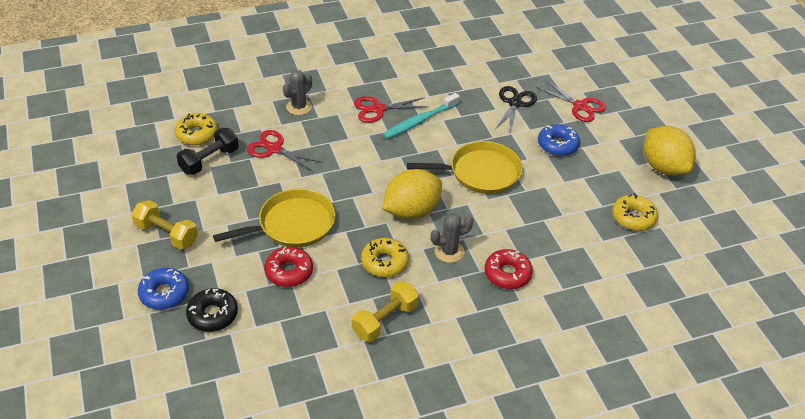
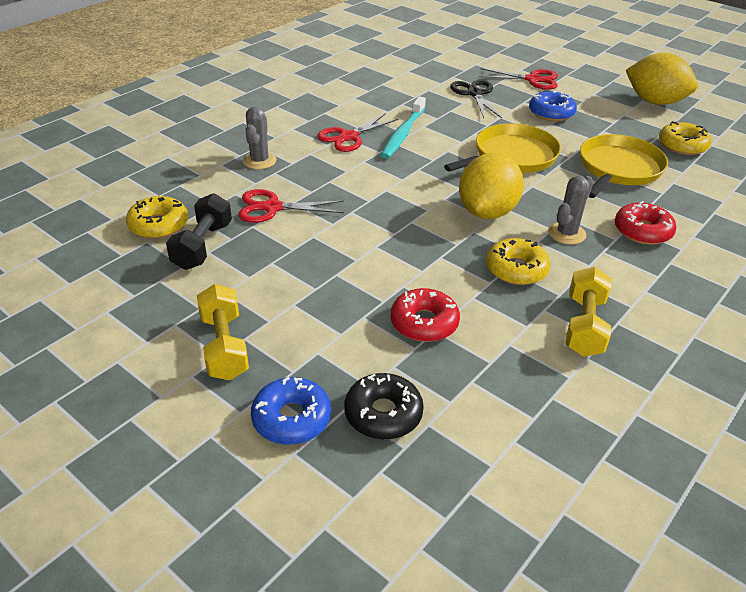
camera: 30 degrees left, 5 degrees down
yellow dumbbell [131,200,198,250] -> yellow dumbbell turned 75 degrees clockwise [197,284,249,380]
yellow pan [213,189,335,247] -> yellow pan moved to [580,134,668,198]

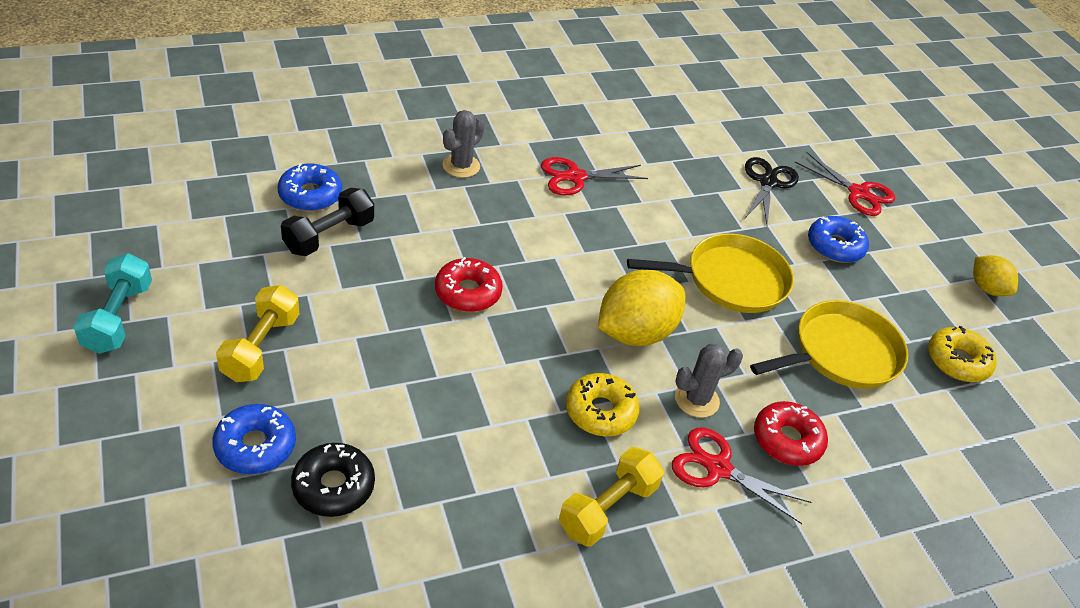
camera: 25 degrees right, 5 degrees up
yellow donut [126,196,188,239] -> blue donut [278,163,342,211]
red scissors [238,189,344,223] -> red scissors moved to [672,427,811,524]
turquoise toothbrush [381,96,426,159] -> none
red donut [391,288,460,342] -> red donut moved to [435,257,503,312]
yellow lemon [626,53,698,105] -> yellow lemon [973,255,1018,296], size x0.57
none -> turquoise dumbbell [73,253,152,354]

